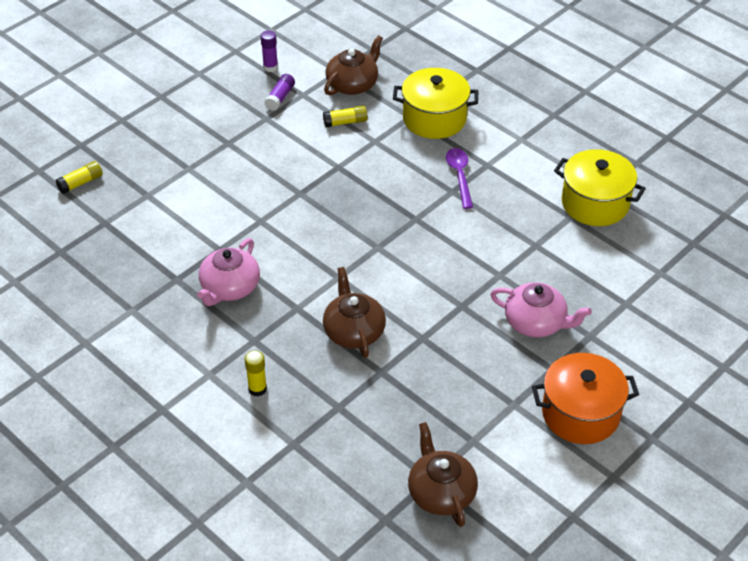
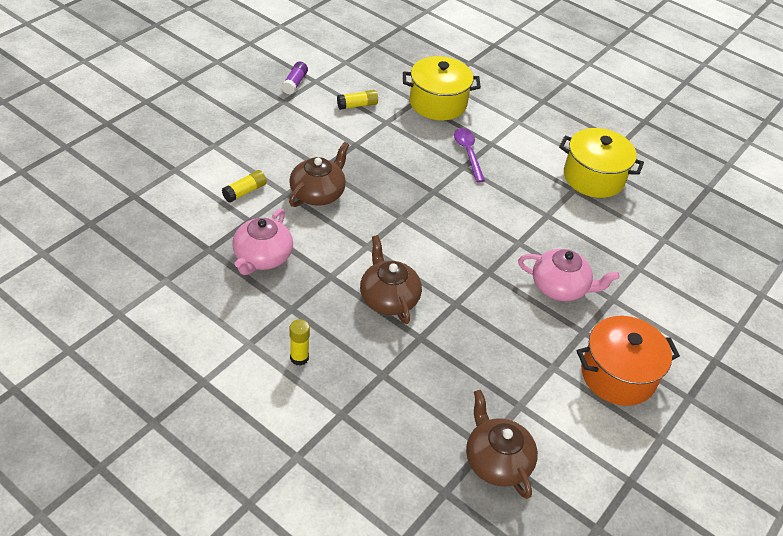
camera: 10 degrees left, 0 degrees up
yellow glue stick [56,161,103,194] -> yellow glue stick moved to [222,170,267,203]
purple glue stick [261,31,278,72] -> none
brown teapot [324,35,383,95] -> brown teapot moved to [289,142,349,207]

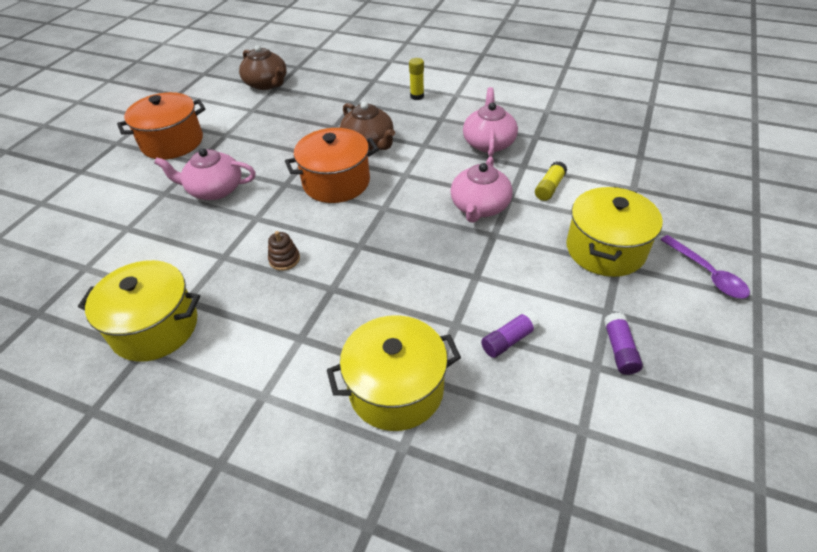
camera: 170 degrees right, 0 degrees up
brown teapot [289,142,349,207] -> pink teapot [451,156,513,223]
yellow glue stick [337,90,378,110] -> purple glue stick [481,310,540,358]
purple spoon [454,128,485,182] -> purple spoon moved to [660,235,750,298]
none -> brown stacking toy [268,231,300,271]
none -> orange pot [285,128,379,203]
none -> yellow pot [566,186,663,277]

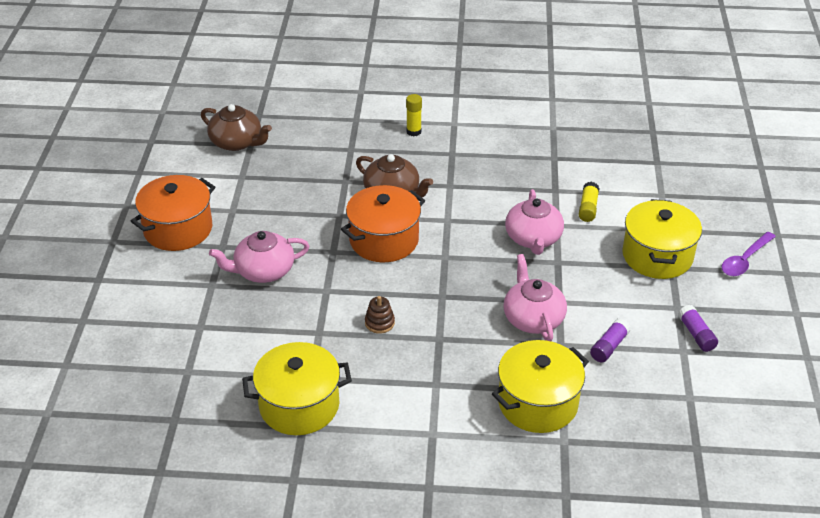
camera: 20 degrees left, 5 degrees down
pink teapot [463,87,518,157] -> pink teapot moved to [504,254,567,341]
purple spoon [660,235,750,298] -> purple spoon turned 90 degrees clockwise [722,232,776,276]

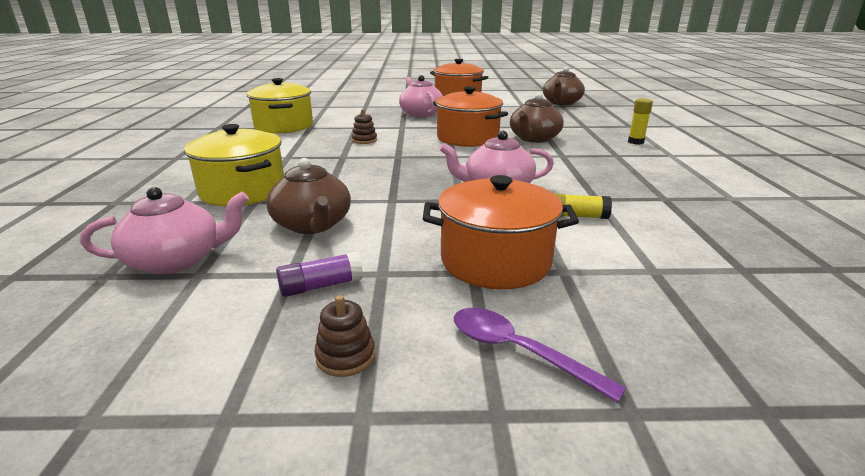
camera: 85 degrees right, 15 degrees down
pink teapot [504,254,567,341] -> pink teapot moved to [80,187,249,274]
purple glue stick [590,318,631,362] -> brown teapot [266,158,351,234]
yellow pot [622,199,702,279] -> orange pot [423,175,579,289]
none -> brown stacking toy [314,295,375,377]

